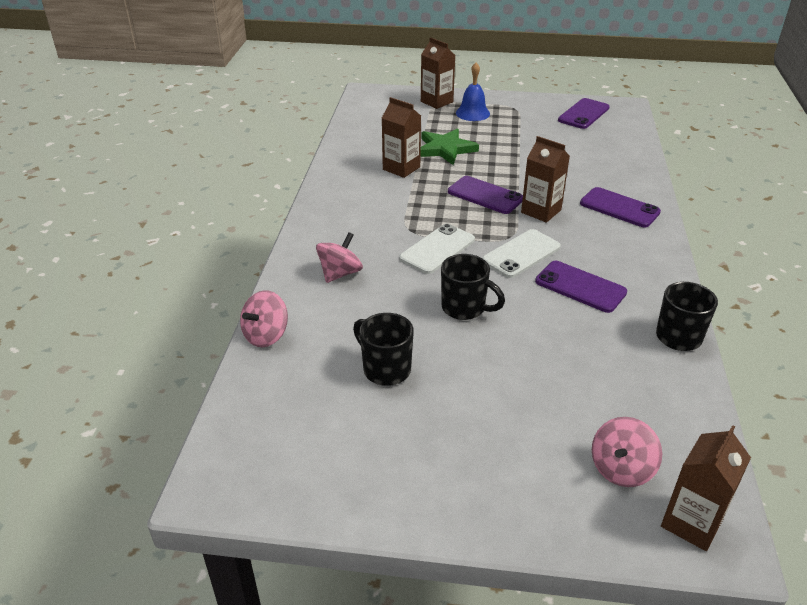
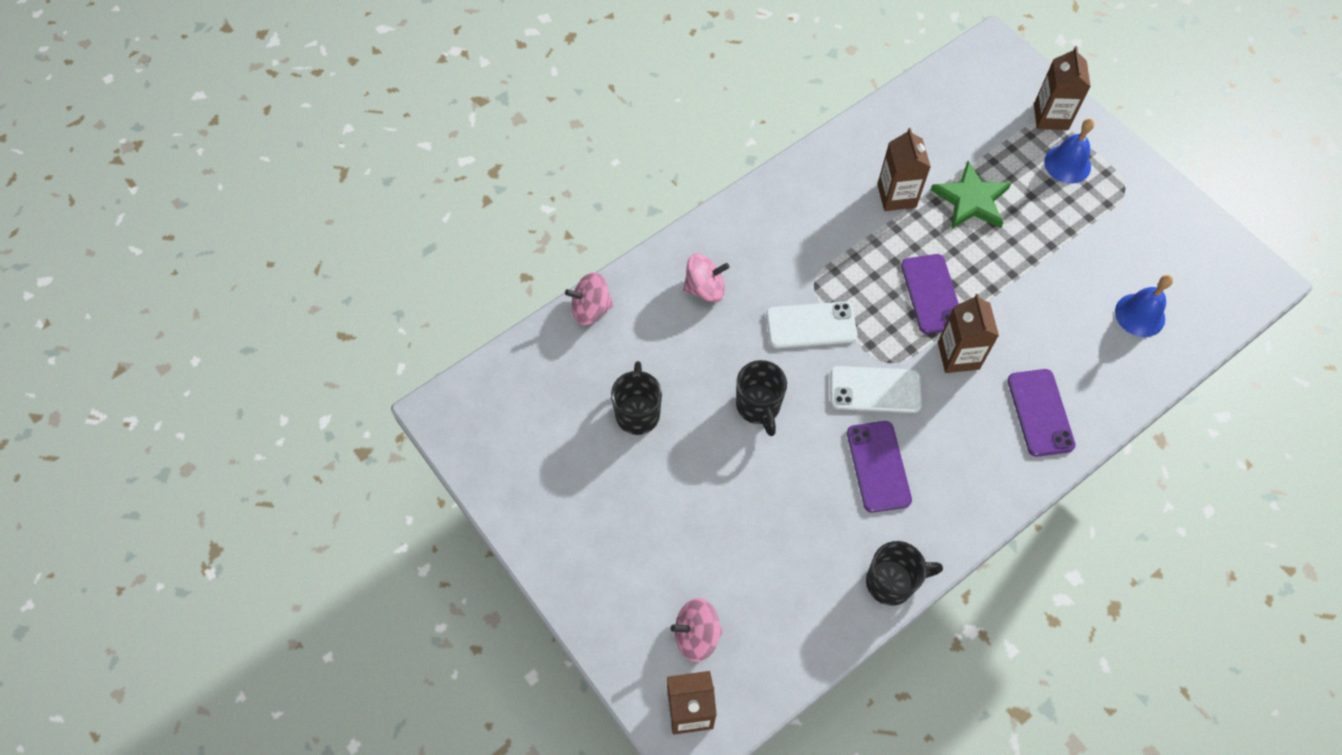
camera: 45 degrees right, 25 degrees up
purple phone [558,98,610,129] -> none
none -> blue bell [1115,275,1173,337]

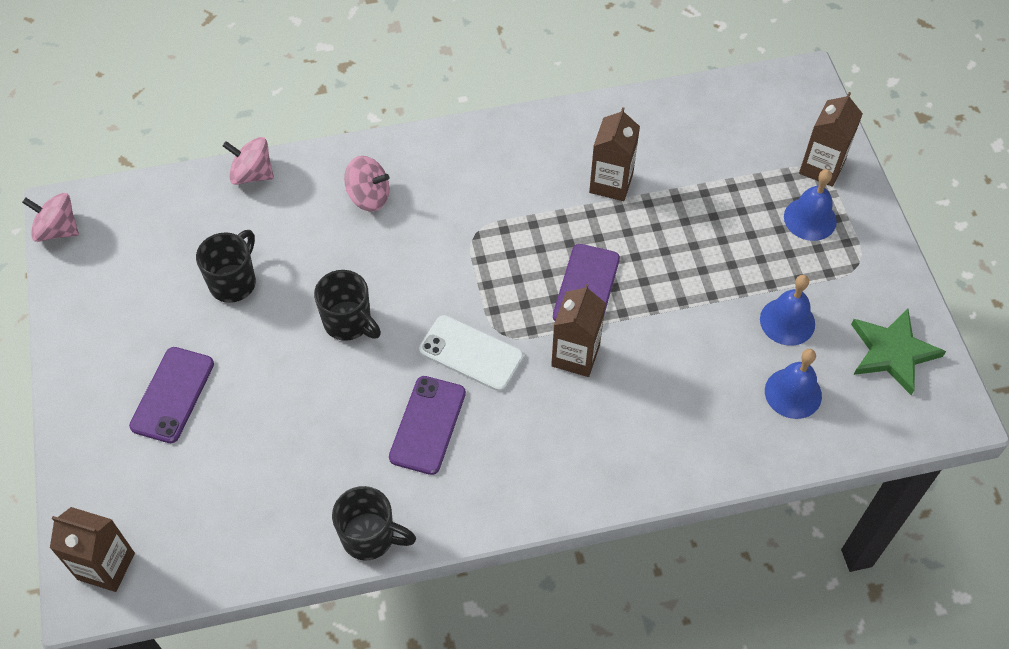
camera: 25 degrees right, 5 degrees down
pink spinning top [671,598,723,662] -> pink spinning top moved to [22,193,79,242]
black mug [736,360,787,436] -> black mug turned 60 degrees counterclockwise [314,270,381,341]
white phone [766,302,857,348] -> none
green star [931,161,1011,229] -> green star moved to [851,309,946,395]
purple phone [1007,369,1076,457] -> purple phone moved to [129,347,214,443]
none -> blue bell [760,275,815,346]

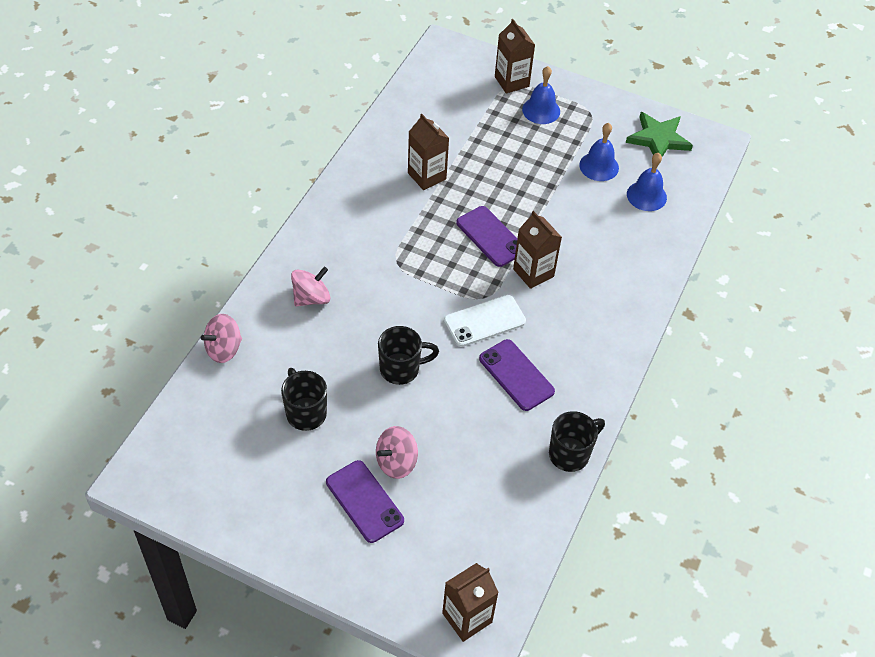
camera: 55 degrees left, 5 degrees down
pink spinning top [22,193,79,242] -> pink spinning top moved to [376,426,418,479]

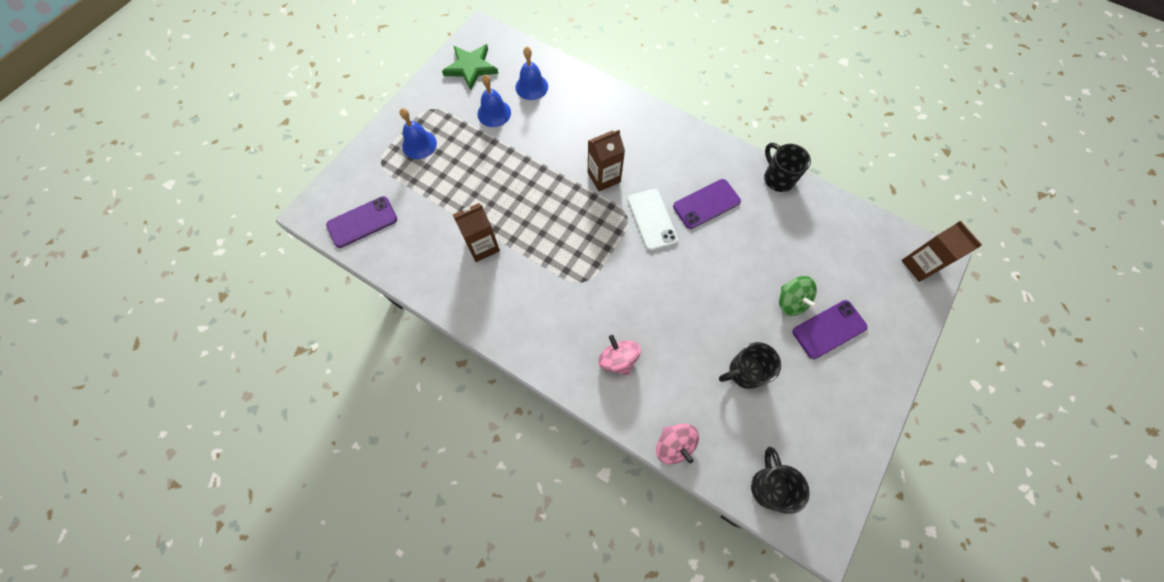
camera: 80 degrees left, 15 degrees up
pink spinning top [376,426,418,479] -> green spinning top [779,276,817,316]
black mug [378,326,439,385] -> black mug moved to [751,447,809,514]
purple phone [456,206,517,267] -> purple phone moved to [326,196,397,248]
brown carton [495,19,535,93] -> none

